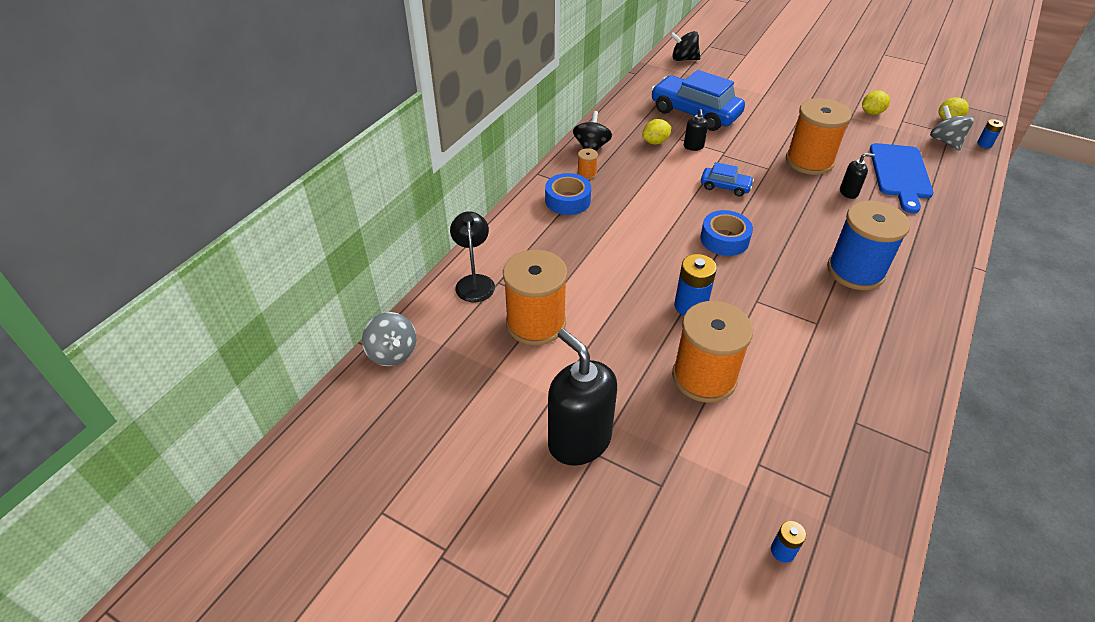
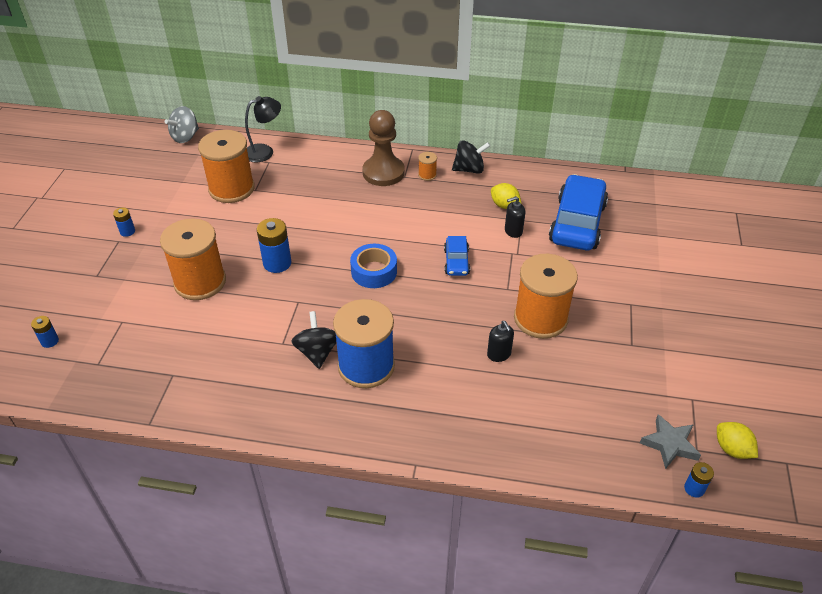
camera: 70 degrees right, 0 degrees up
blue tape [545,173,591,215] -> brown pawn [362,110,405,186]
black soap dispenser [548,329,617,466] -> blue battery [113,207,135,237]
black spinning top [670,31,700,61] -> black spinning top moved to [291,311,337,369]
yellow lemon [862,90,890,115] -> none
blue cutting board [870,143,934,213] -> none
grey spinning top [930,105,974,150] -> grey star [640,414,701,469]

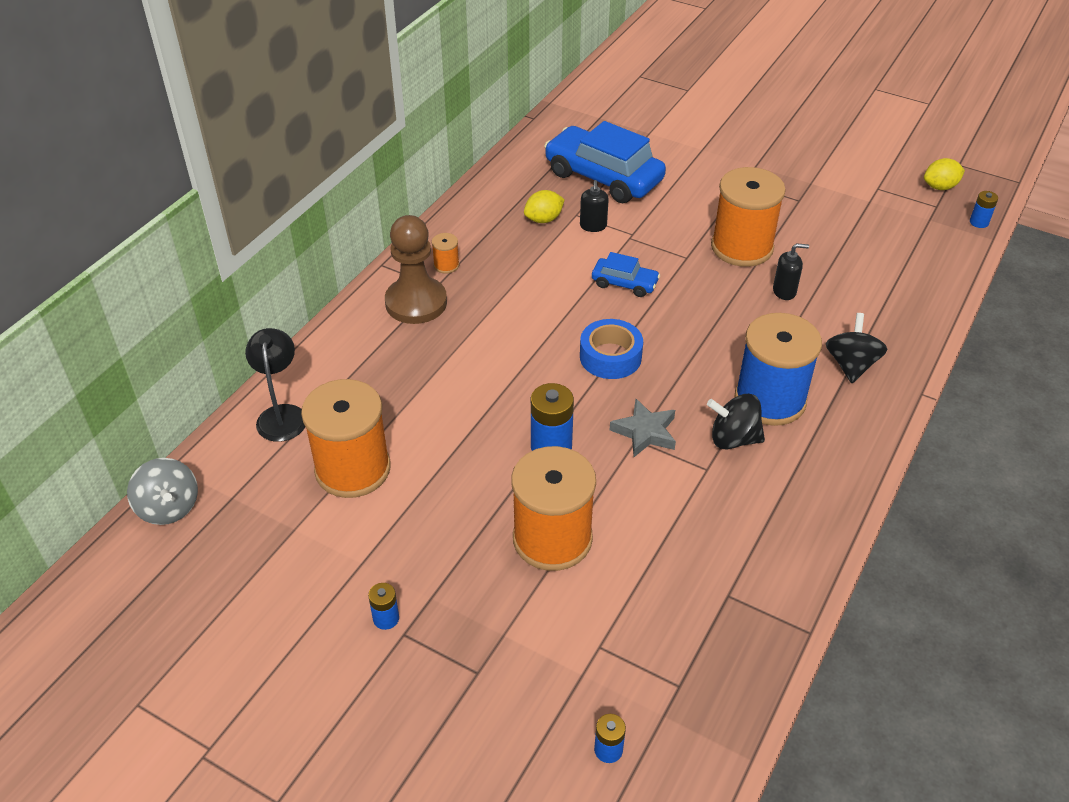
camera: 70 degrees left, 0 degrees up
black spinning top [452,140,490,174] -> black spinning top moved to [826,313,888,383]
grey star [640,414,701,469] -> grey star moved to [610,399,676,457]

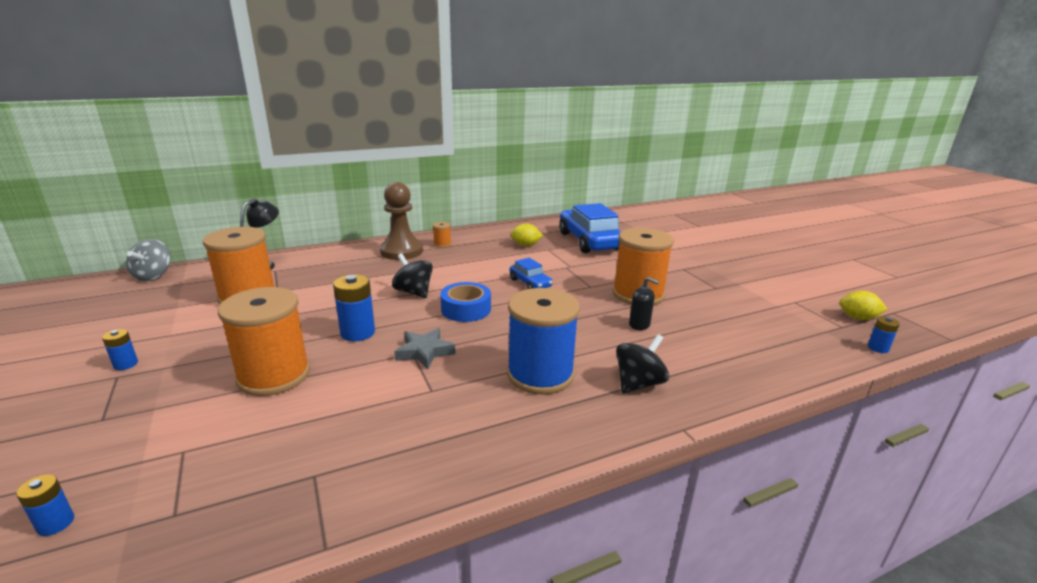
camera: 35 degrees right, 20 degrees down
black soap dispenser [580,180,609,232] -> none
black spinning top [707,394,765,449] -> black spinning top moved to [392,253,433,298]

